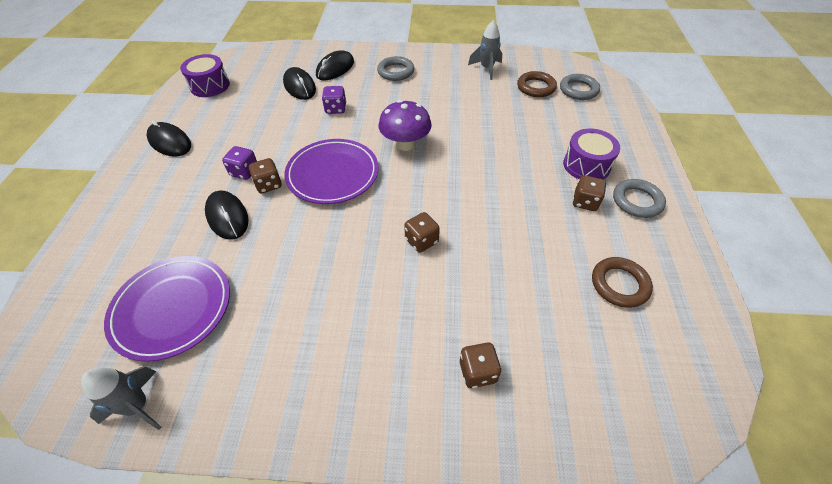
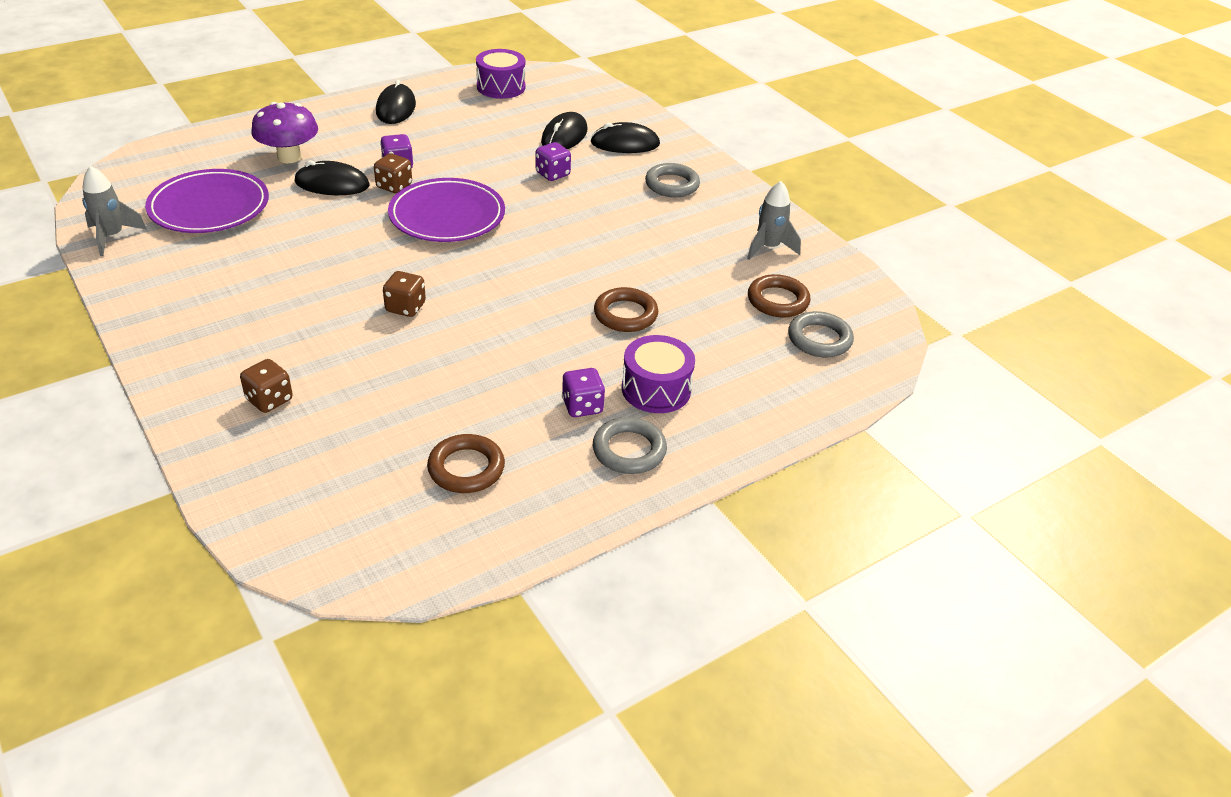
camera: 50 degrees right, 10 degrees down
black mouse [205,190,249,240] -> black mouse turned 75 degrees clockwise [294,160,370,195]
purple mushroom [379,100,432,151] -> purple mushroom moved to [251,102,318,163]
brown dice [573,175,606,211] -> purple dice [562,368,605,417]
none -> brown ring [594,287,658,332]

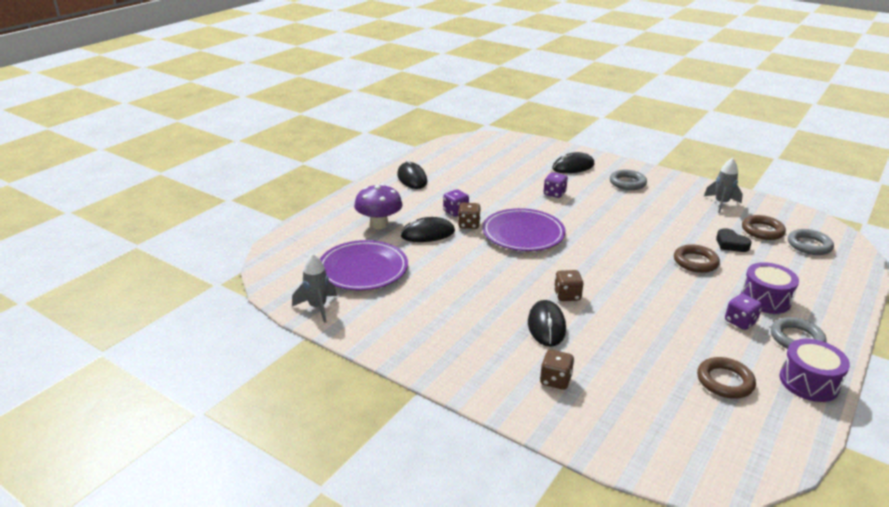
camera: 20 degrees left, 10 degrees down
purple drum [476,49,525,99] -> purple drum moved to [779,339,850,402]
black mouse [541,112,587,149] -> black mouse moved to [528,300,566,347]
none -> black heart [716,228,752,252]

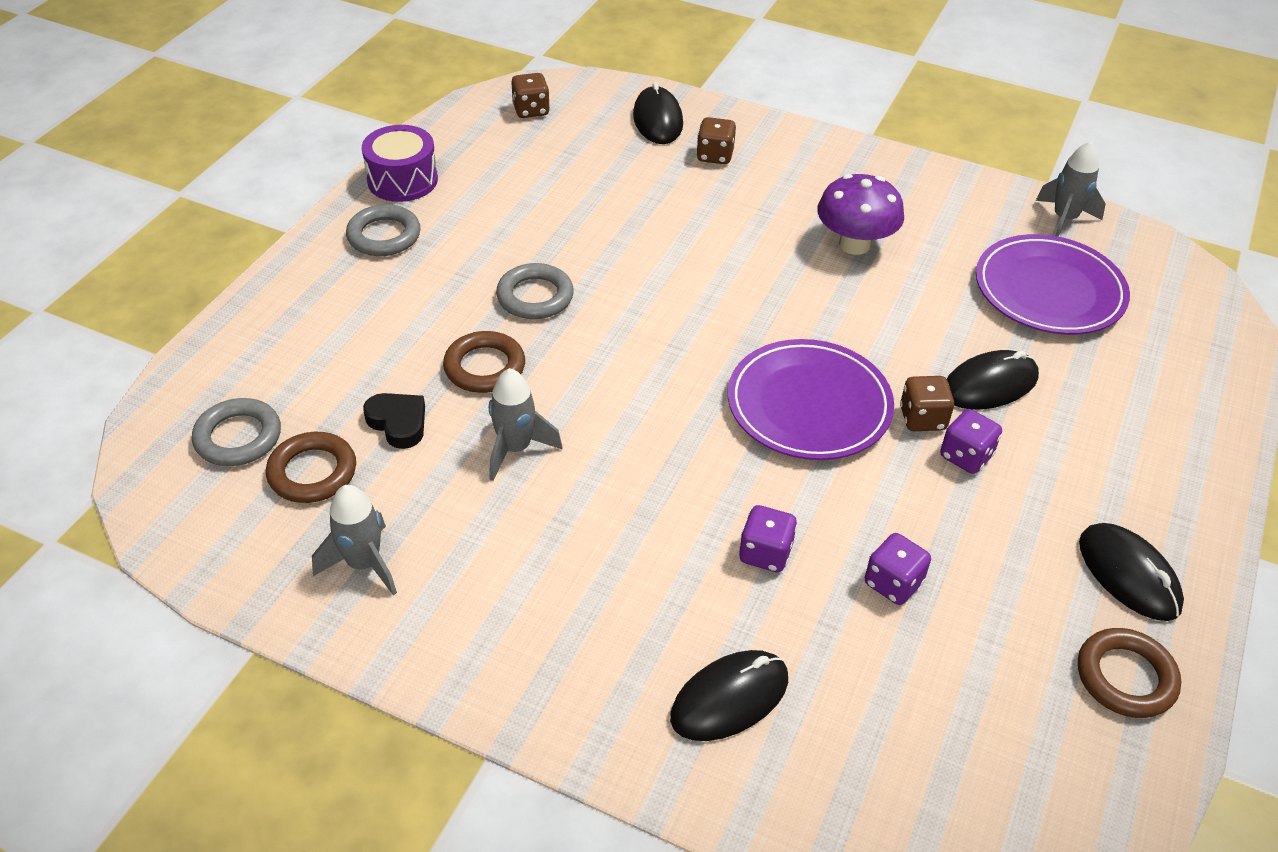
camera: 170 degrees right, 15 degrees up
purple mushroom [354,184,403,229] -> purple mushroom moved to [817,174,904,255]
black mouse [528,300,566,347] -> black mouse moved to [633,82,683,144]
brown dice [554,270,583,301] -> brown dice moved to [511,73,550,118]
grey ring [610,170,647,190] -> grey ring moved to [496,263,574,319]
brown ring [697,357,756,399] -> brown ring moved to [1078,628,1181,718]
purple dice [725,294,762,330] -> purple dice moved to [865,533,931,605]
purple drum [741,262,799,314] -> none
none -> grey rocket [489,368,562,481]

